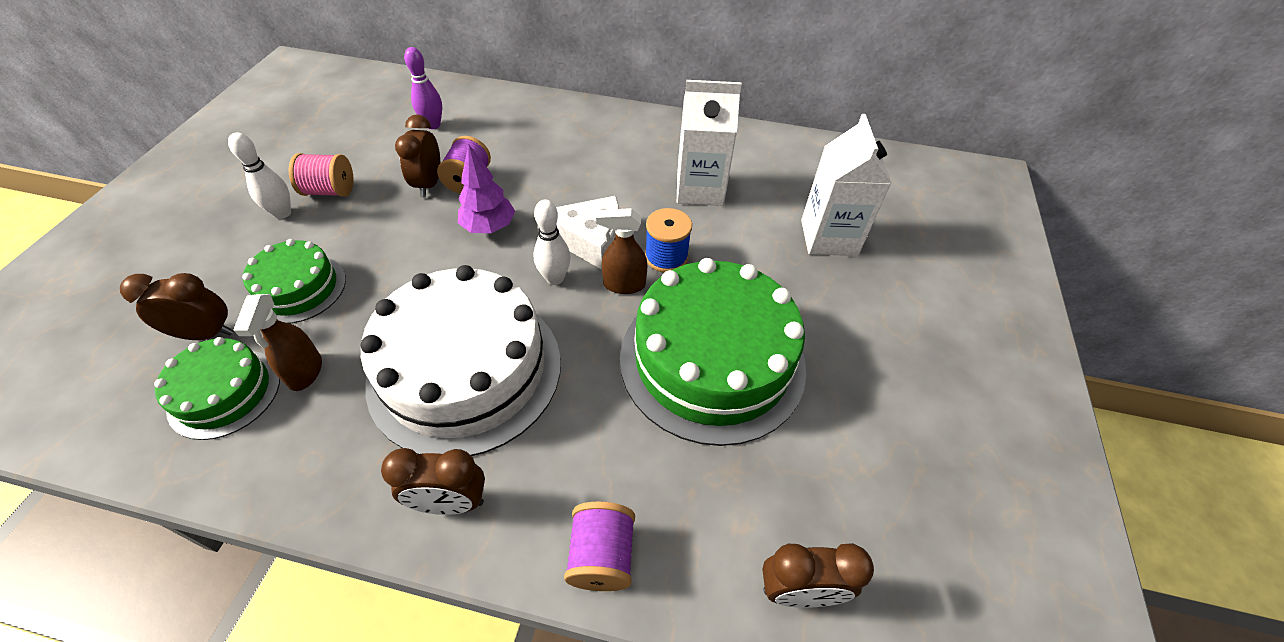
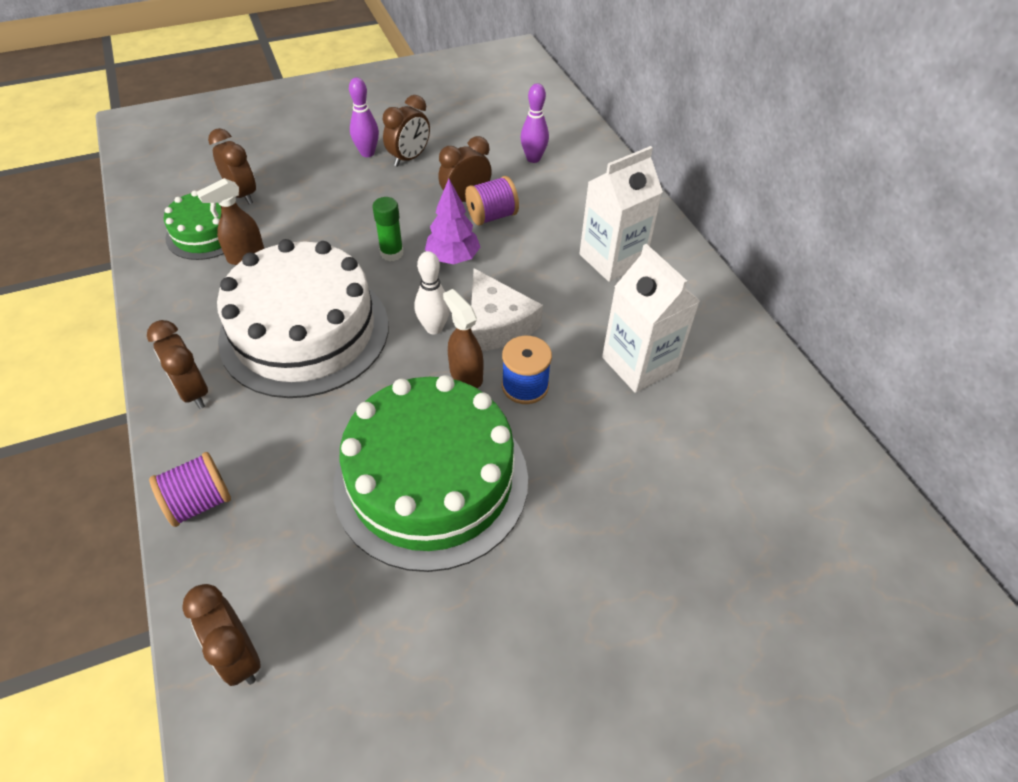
camera: 55 degrees right, 0 degrees up
white bowling pin [228,132,291,219] -> purple bowling pin [349,77,379,157]
green cake [242,239,346,324] -> none
pink spool [289,153,353,197] -> brown clock [383,95,430,167]
white carton [801,114,892,256] -> white carton moved to [579,146,663,282]
none -> green glue stick [372,197,403,261]

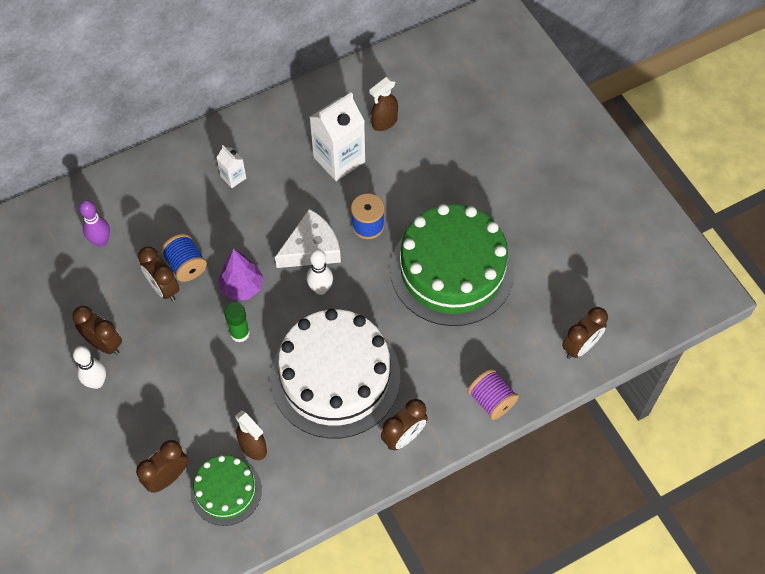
camera: 95 degrees left, 10 degrees up
purple bowling pin [349,77,379,157] -> white bowling pin [73,346,106,389]
brown spray bottle [443,289,483,388] -> brown spray bottle moved to [369,77,398,131]
purple spool [465,176,519,226] -> blue spool [161,234,207,282]
white carton [579,146,663,282] -> white carton [217,145,246,188], size x0.49

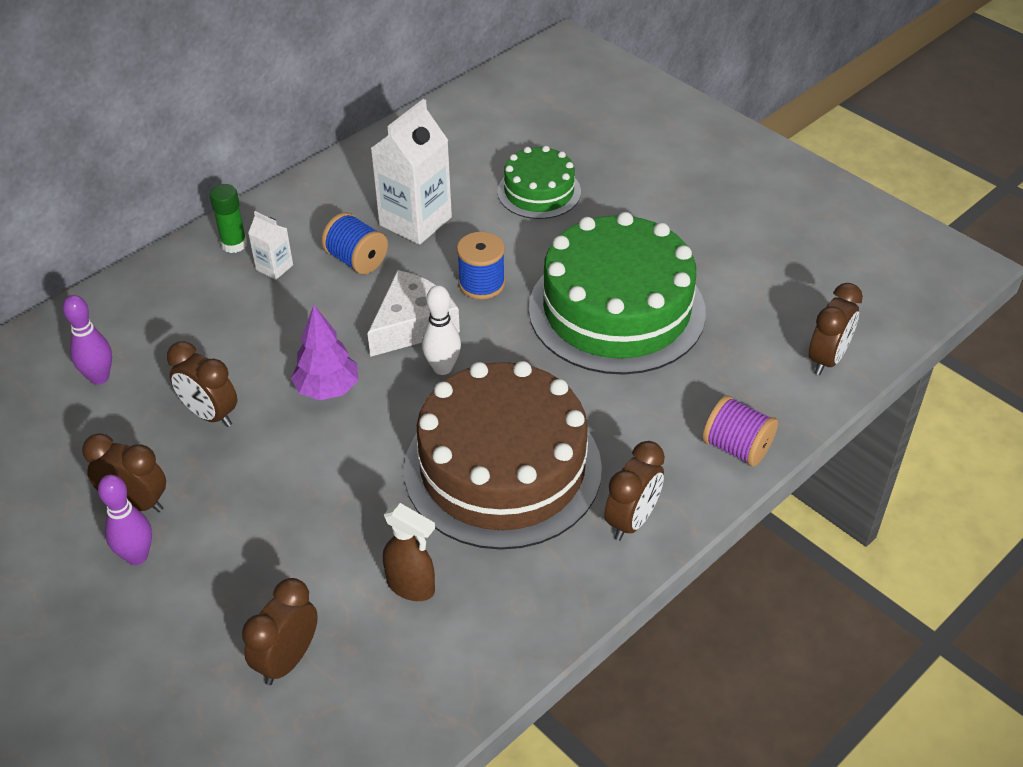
camera: 15 degrees left, 15 degrees down
white bowling pin [73,346,106,389] -> purple bowling pin [98,475,152,565]
blue spool [161,234,207,282] -> blue spool moved to [321,212,388,274]
green cake [191,455,262,526] -> green cake moved to [497,146,581,219]
green glue stick [224,302,250,343] -> green glue stick moved to [209,184,247,253]
white cake [270,309,400,439] -> brown cake [404,361,602,550]
brown spray bottle [369,77,398,131] -> none

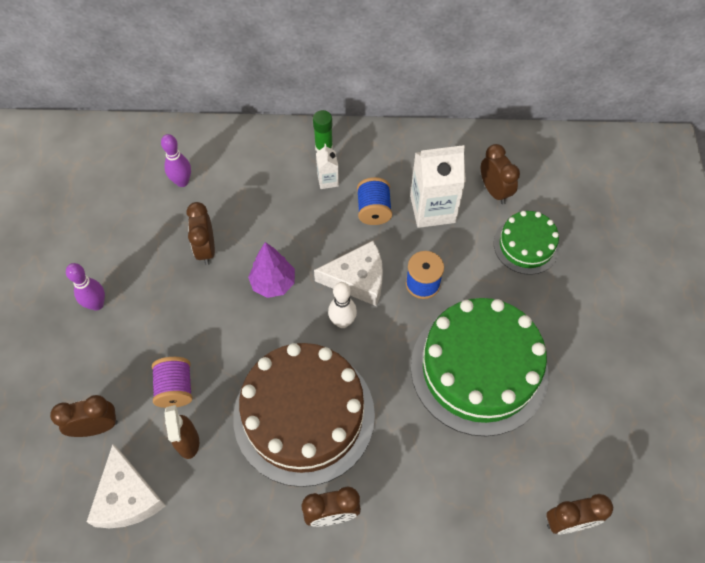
camera: 45 degrees right, 15 degrees up
brown clock [82,433,166,512] -> brown clock moved to [481,144,520,204]
purple spool [703,395,778,467] -> purple spool moved to [152,357,192,408]
none -> white cheese [87,444,166,528]

